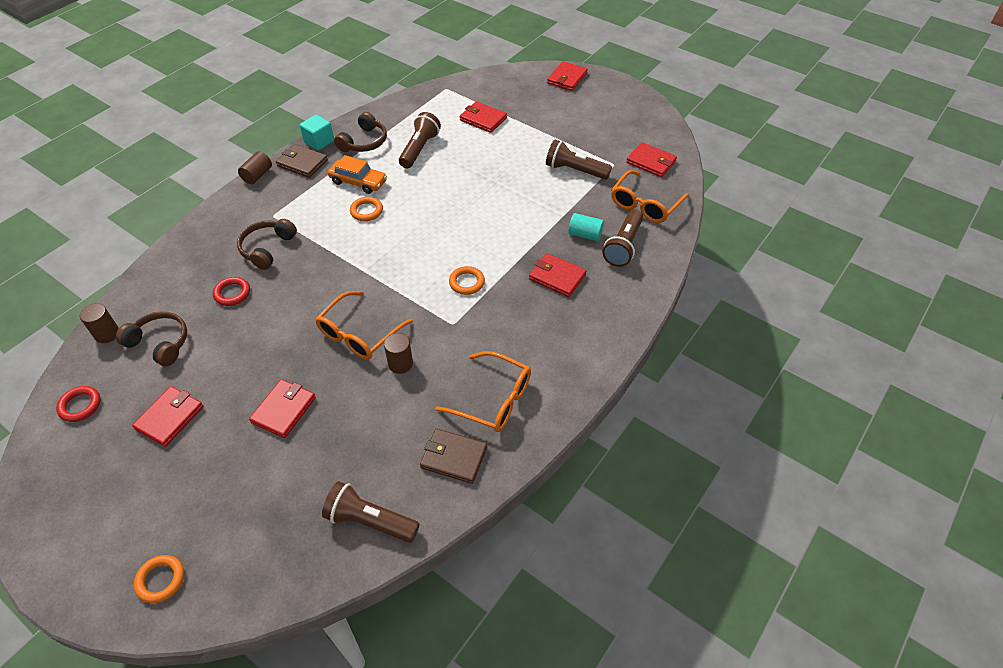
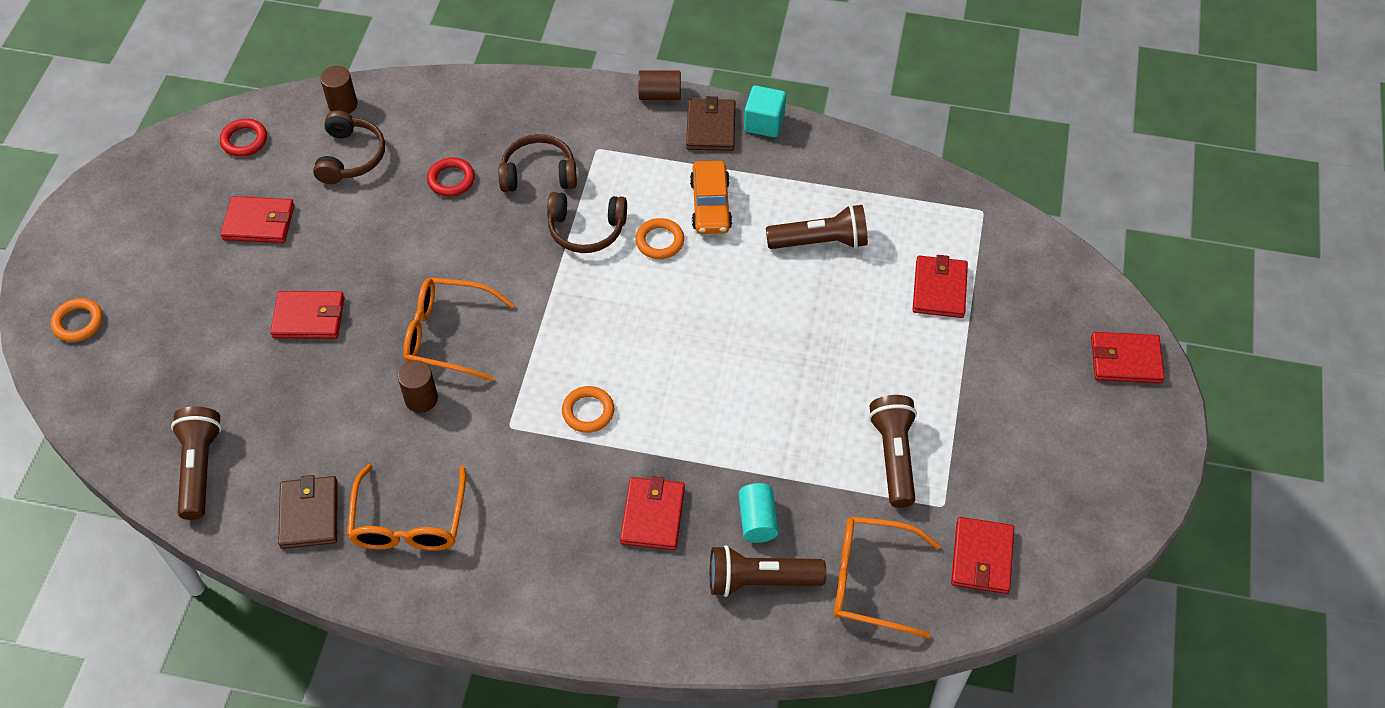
camera: 65 degrees right, 5 degrees up
brown headphones [334,112,387,152] -> brown headphones moved to [547,192,627,253]

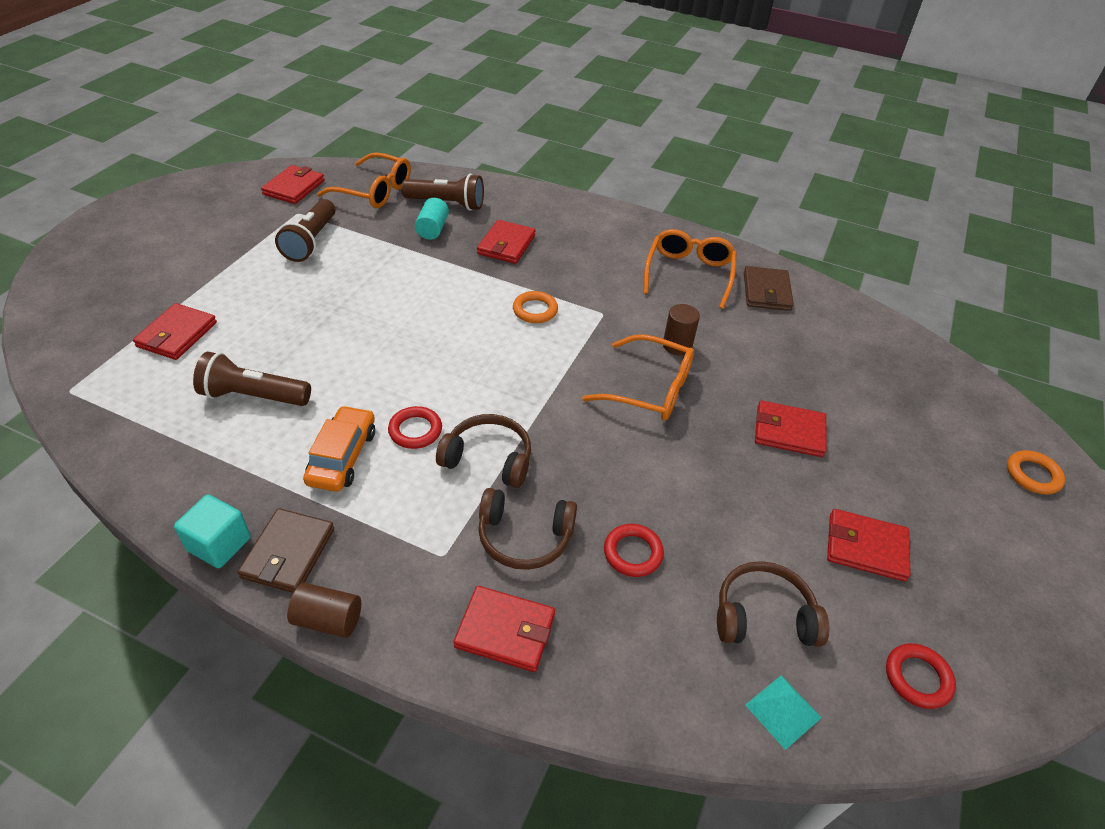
camera: 170 degrees left, 10 degrees down
brown flashlight [171,406,222,520] -> none
brown headphones [313,110,385,184] -> brown headphones turned 75 degrees clockwise [717,561,829,647]
brown cylinder [320,66,357,114] -> turquoise pyramid [745,675,822,750]
orange ring [635,218,684,259] -> red ring [388,406,442,449]
red wallet [1091,332,1165,384] -> red wallet moved to [454,586,555,672]

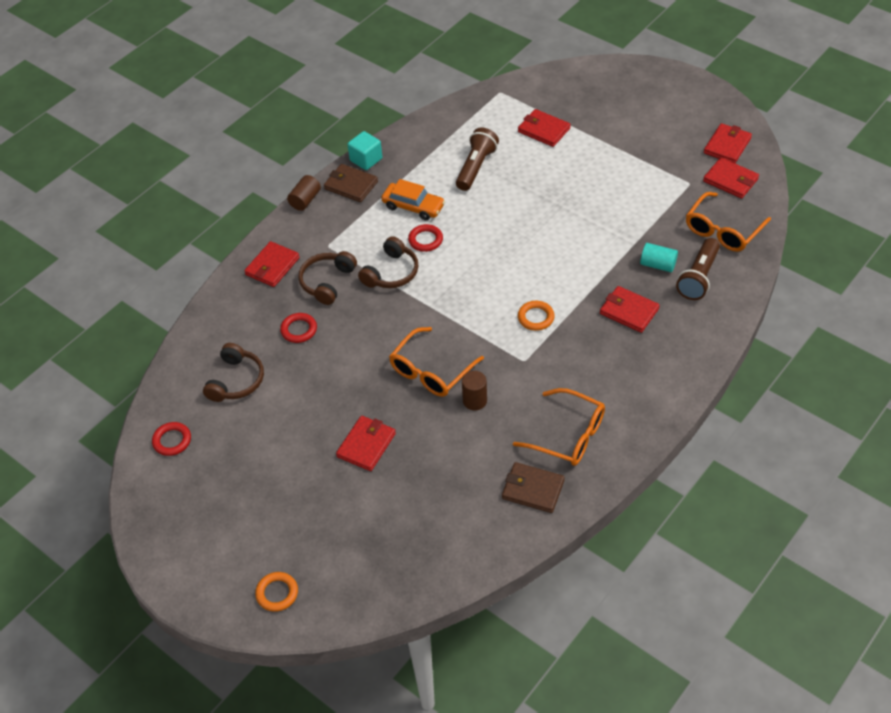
camera: 110 degrees right, 5 degrees up
brown flashlight [275,199,335,262] -> none
turquoise pyramid [745,675,822,750] -> none
red wallet [827,509,910,582] -> red wallet moved to [704,123,752,163]

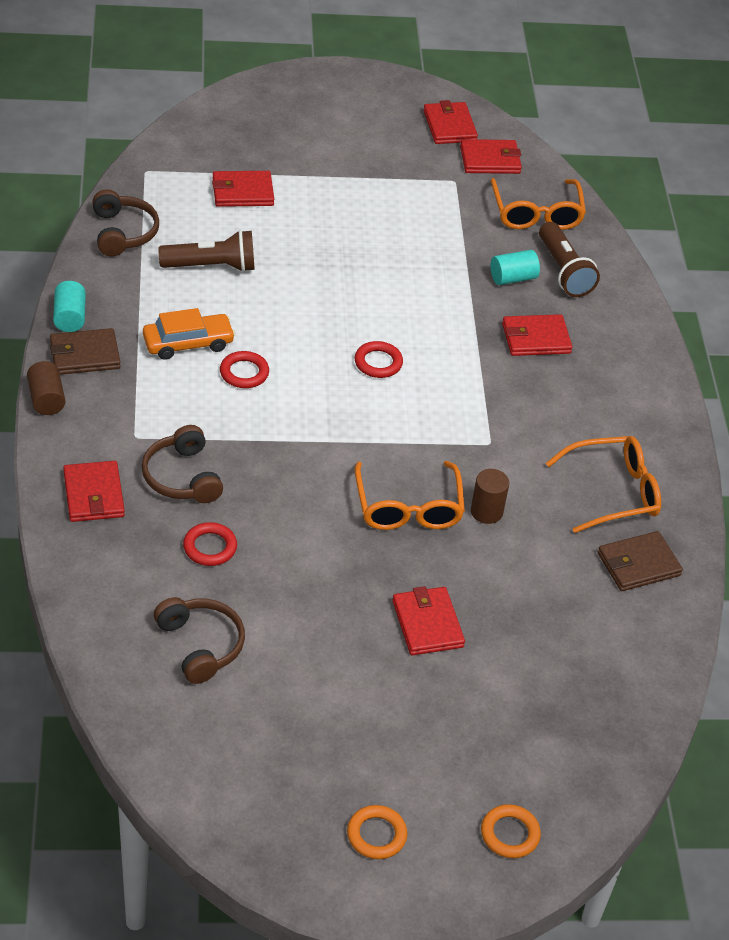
camera: 50 degrees left, 5 degrees down
red ring [152,422,191,456] -> red ring moved to [354,341,403,378]
turquoise cube [347,131,382,170] -> turquoise cylinder [53,281,86,332]
brown headphones [358,236,419,288] -> brown headphones moved to [92,189,159,256]
brown flashlight [456,127,499,191] -> brown flashlight turned 105 degrees clockwise [158,230,255,272]
orange ring [518,301,555,331] -> orange ring moved to [347,805,407,859]

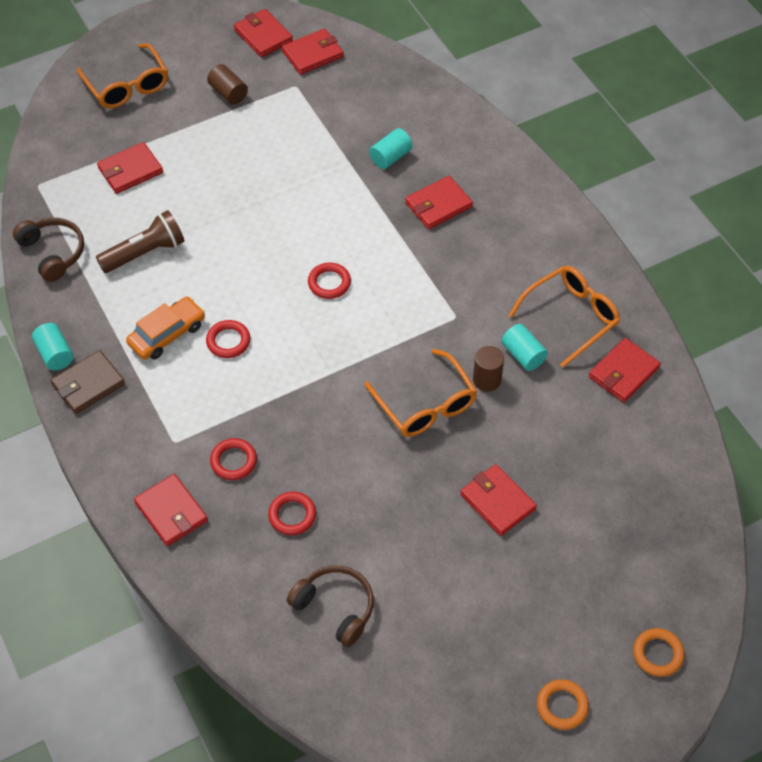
camera: 20 degrees left, 10 degrees up
brown cylinder [27,361,65,415] -> brown cylinder moved to [207,64,248,105]
brown headphones [142,425,223,503] -> red ring [210,438,257,480]
orange glasses [490,178,586,230] -> orange glasses moved to [77,43,168,108]
brown flashlight [539,222,600,297] -> none
brown wallet [598,531,683,591] -> red wallet [589,338,661,402]
none -> turquoise cylinder [501,324,548,371]

